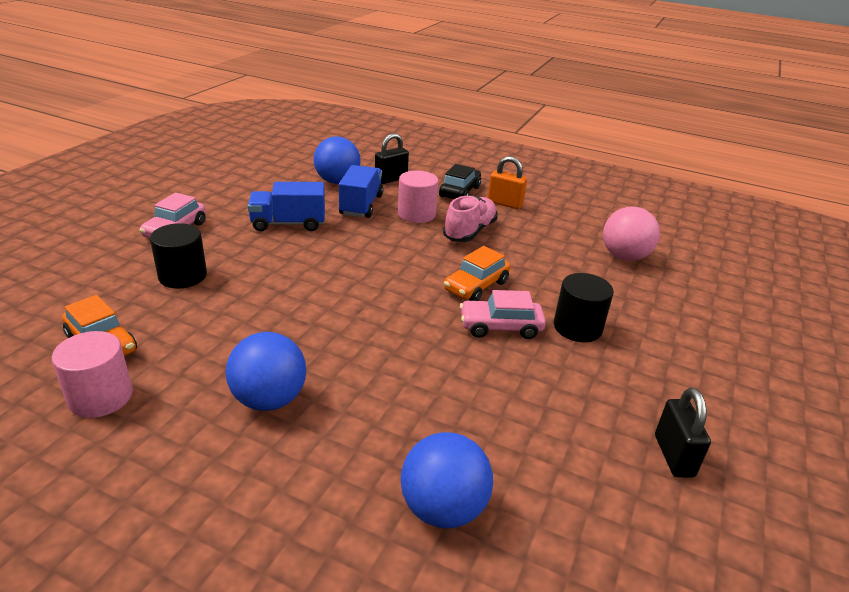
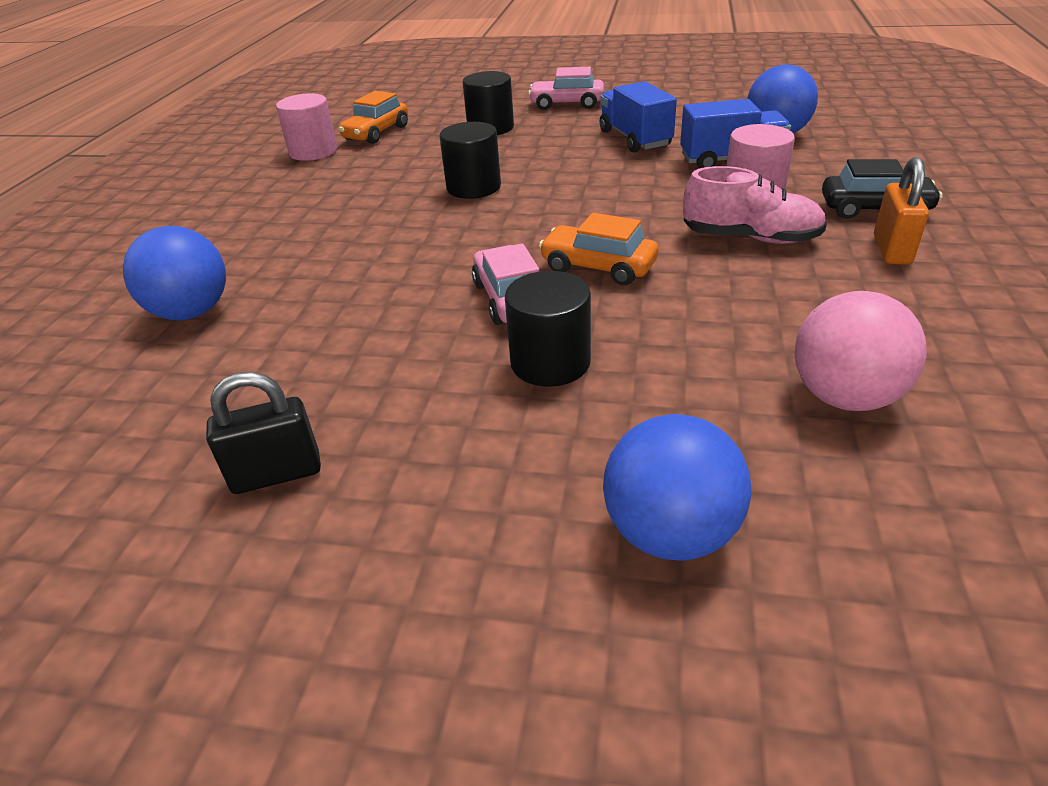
camera: 80 degrees right, 5 degrees up
blue ball [225,332,306,411] -> blue ball moved to [603,414,752,561]
black padlock [375,133,409,184] -> none
none -> black cylinder [439,122,501,199]

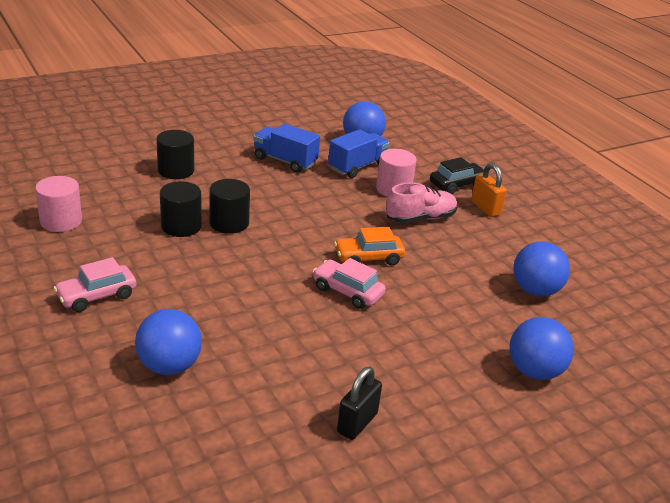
camera: 45 degrees left, 5 degrees down
orange car [338,91,408,144] -> none
black cylinder [505,271,591,387] -> black cylinder moved to [160,181,202,237]
pink car [528,67,604,110] -> pink car moved to [54,257,136,312]
pink ball [794,291,927,411] -> blue ball [513,241,570,297]

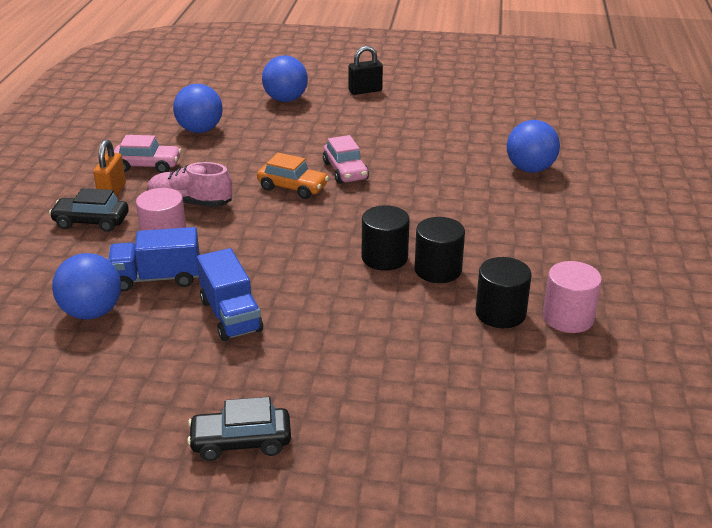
camera: 140 degrees left, 0 degrees up
pink car [54,257,136,312] -> pink car moved to [114,135,181,173]
black cylinder [156,130,194,179] -> black cylinder moved to [475,257,532,328]
black padlock [337,367,382,440] -> black padlock moved to [348,46,383,95]
none -> black car [187,397,291,461]

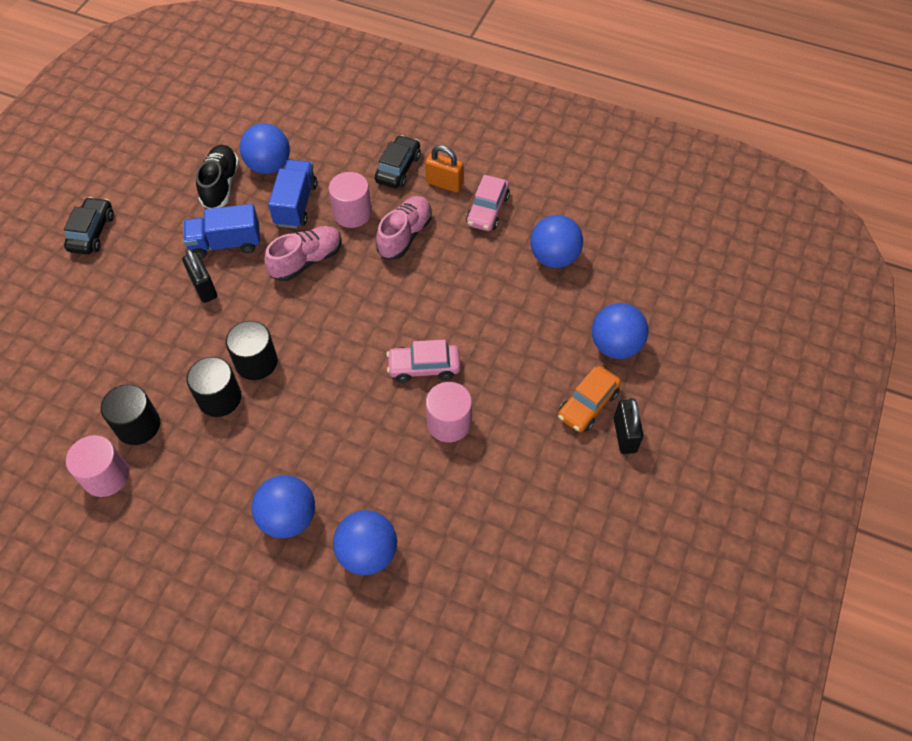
camera: 105 degrees right, 25 degrees up
orange car [257,153,329,199] -> orange car moved to [558,366,621,432]
none -> black padlock [182,249,217,303]
none -> black shoe [196,145,239,209]
none -> blue ball [252,475,315,538]
none -> pink shoe [264,226,342,281]
none -> pink cylinder [426,382,472,442]

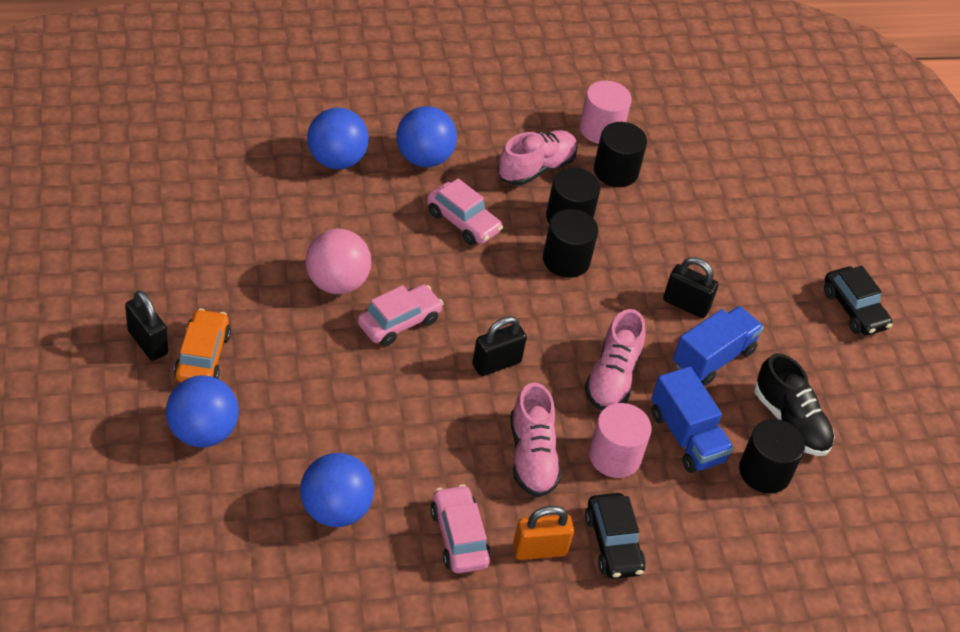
camera: 140 degrees right, 10 degrees down
blue ball [240,123,290,174] -> black cylinder [739,419,805,493]
pink cylinder [426,382,472,442] -> pink ball [305,229,371,294]
none -> pink car [427,178,503,245]
none -> black padlock [472,316,527,376]
none -> pink shoe [498,130,578,186]

